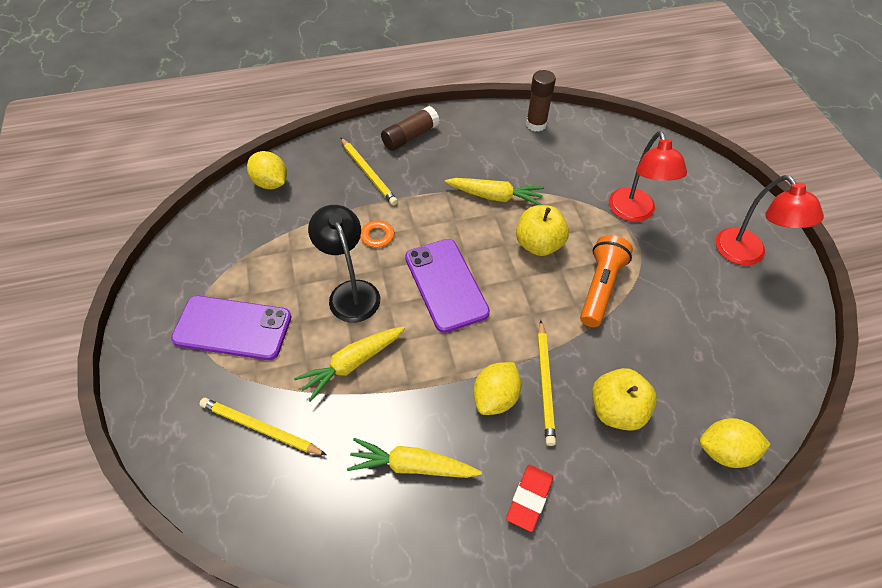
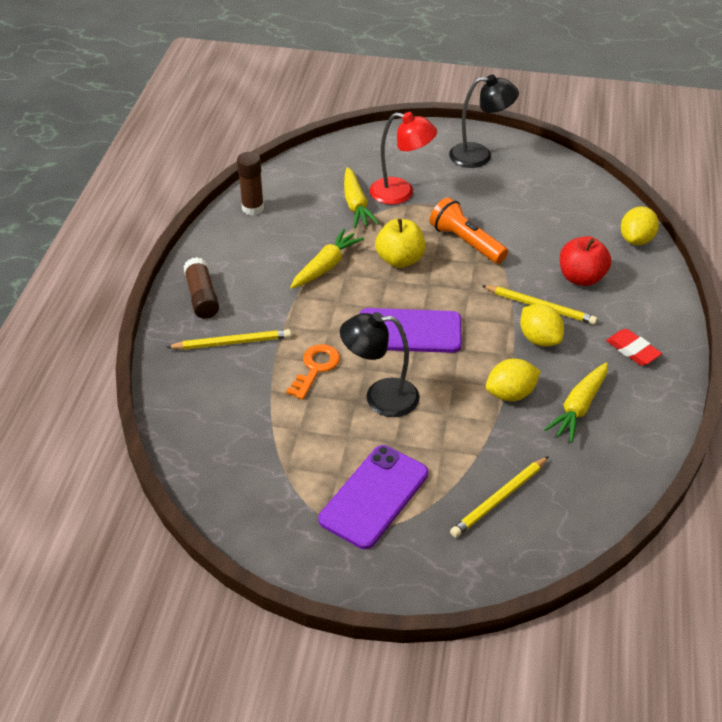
camera: 65 degrees left, 10 degrees down
yellow lemon [247,151,287,189] -> yellow lemon moved to [486,359,541,401]
yellow carrot [294,326,405,402] -> yellow carrot moved to [344,167,379,228]
yellow apple [592,368,657,431] -> red apple [560,236,611,286]
red lamp [716,175,824,266] -> black lamp [449,75,519,168]

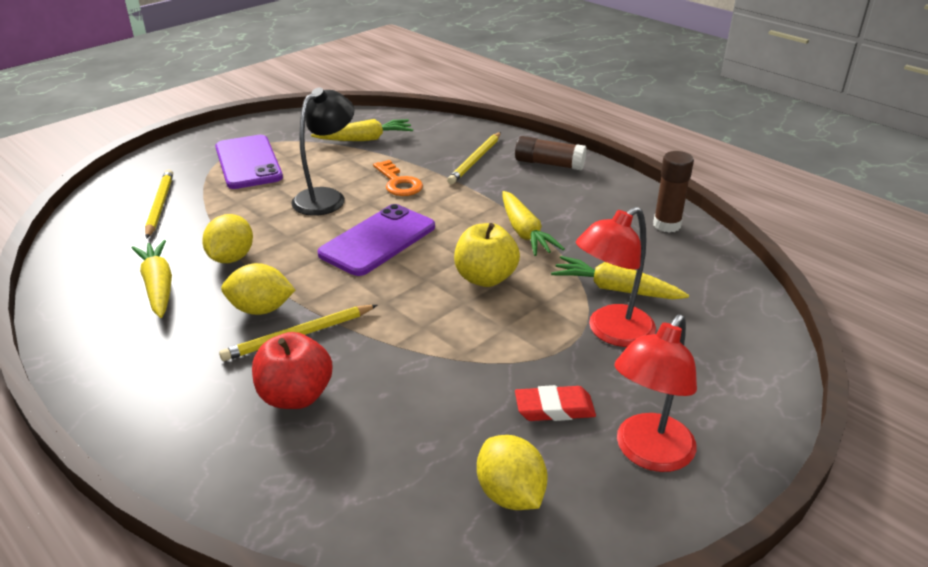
camera: 125 degrees right, 10 degrees down
orange flashlight [430,197,508,264] -> none
black lamp [449,75,519,168] -> red lamp [614,315,697,472]
red eraser [606,329,662,366] -> red eraser moved to [515,385,596,421]
yellow lemon [621,206,659,245] -> yellow lemon moved to [477,435,548,510]
none -> yellow carrot [311,119,413,141]

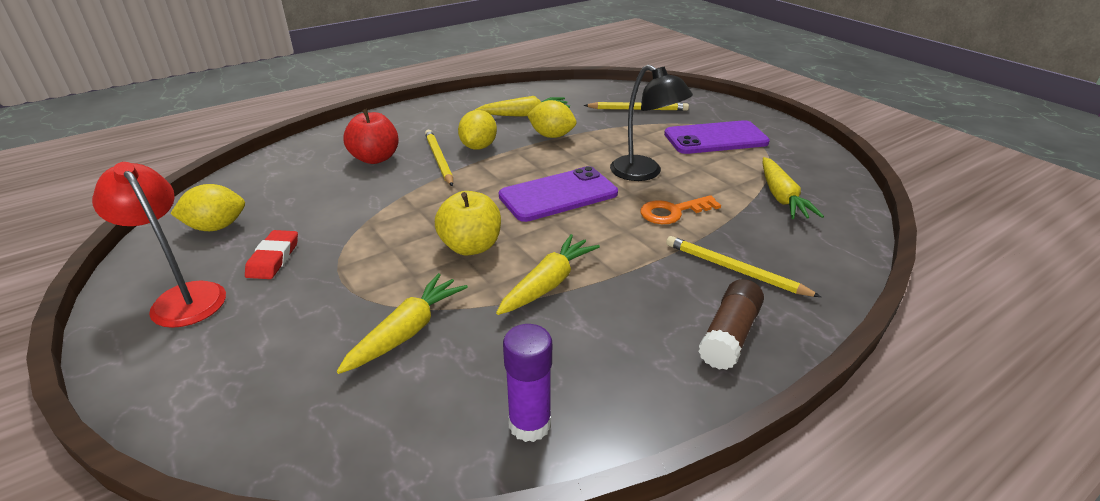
camera: 100 degrees right, 0 degrees up
purple phone [317,204,435,276] -> purple phone turned 75 degrees counterclockwise [499,166,618,222]
yellow carrot [502,191,565,256] -> yellow carrot turned 135 degrees clockwise [496,234,600,315]
red lamp [576,207,656,347] -> none
brown glue stick [653,151,694,233] -> purple glue stick [503,324,552,442]

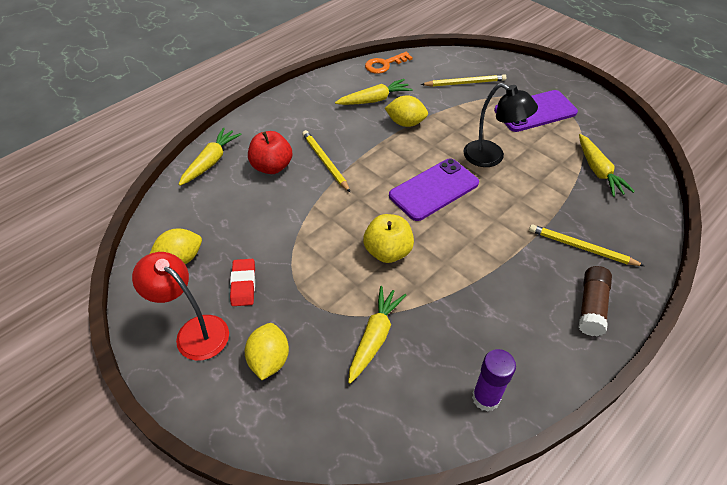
camera: 10 degrees left, 15 degrees up
yellow lemon [458,110,497,150] -> yellow lemon moved to [245,323,289,380]
yellow carrot [496,234,600,315] -> yellow carrot moved to [178,128,242,186]
orange key [640,195,721,224] -> orange key moved to [365,52,413,74]

